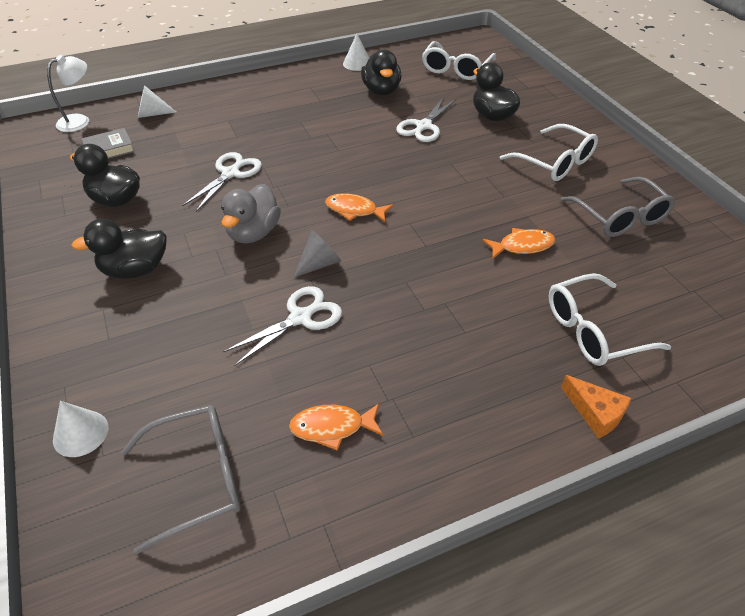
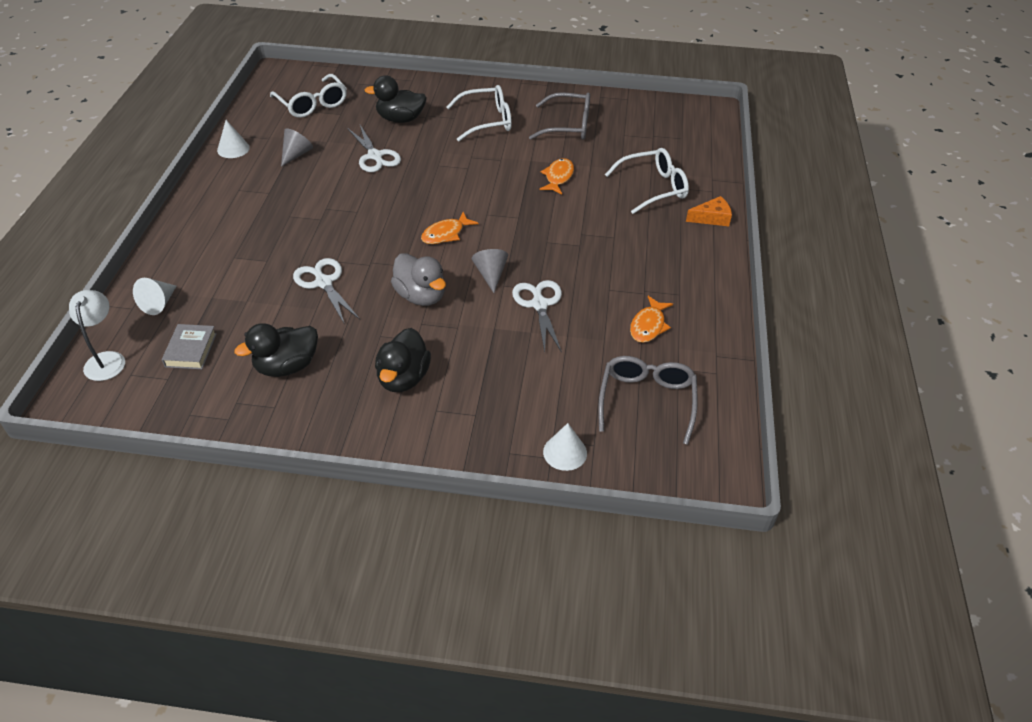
camera: 60 degrees left, 0 degrees up
black duck [361,50,402,95] -> grey cone [281,129,313,167]
white glasses [549,273,671,366] -> white glasses turned 120 degrees counterclockwise [605,148,689,214]

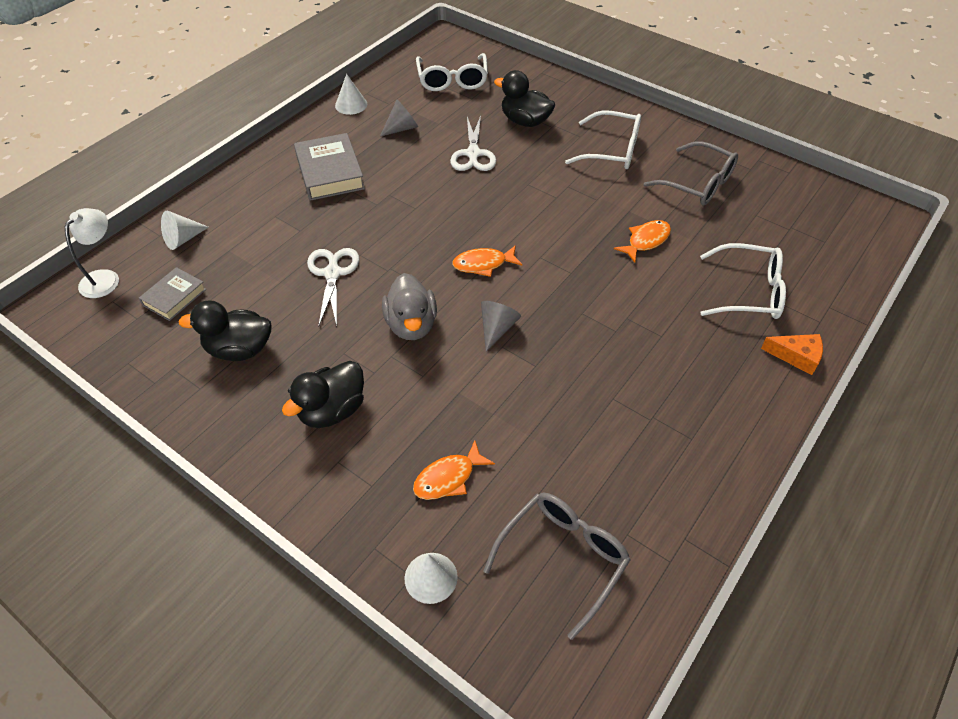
camera: 30 degrees right, 5 degrees up
white scissors [512,280,562,353] -> none
orange fish [630,296,673,343] -> orange fish moved to [413,440,495,500]
none -> grey book [294,133,365,201]

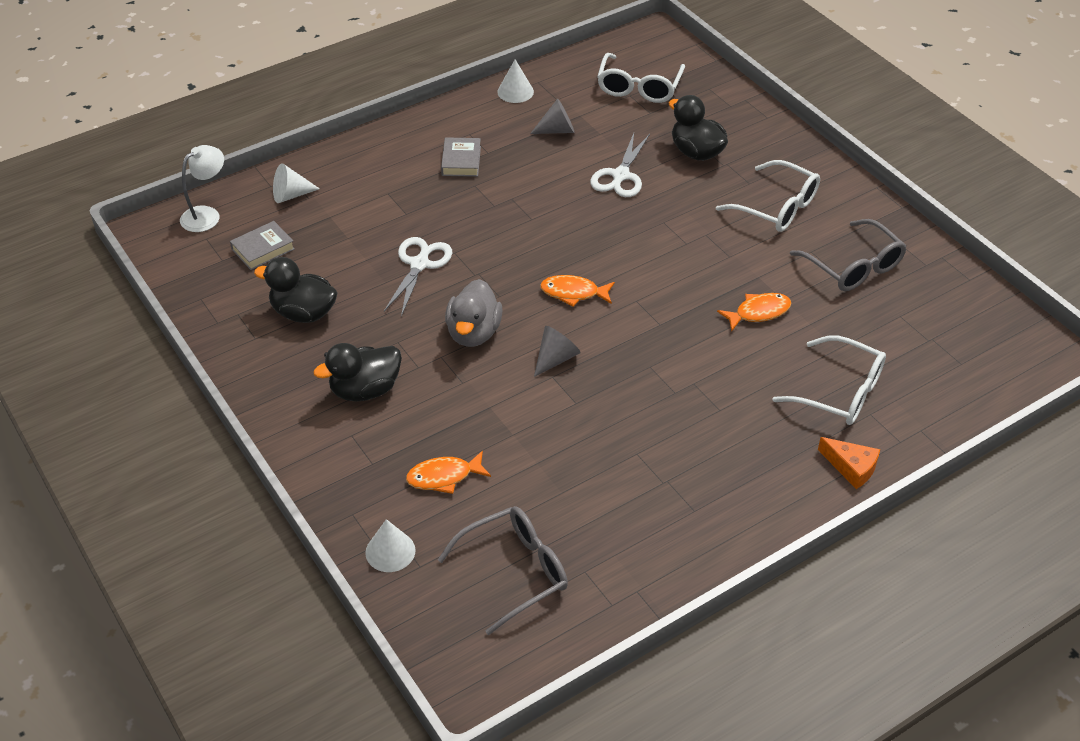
camera: 20 degrees right, 5 degrees down
grey book [294,133,365,201] -> grey book [441,137,481,177], size x0.60

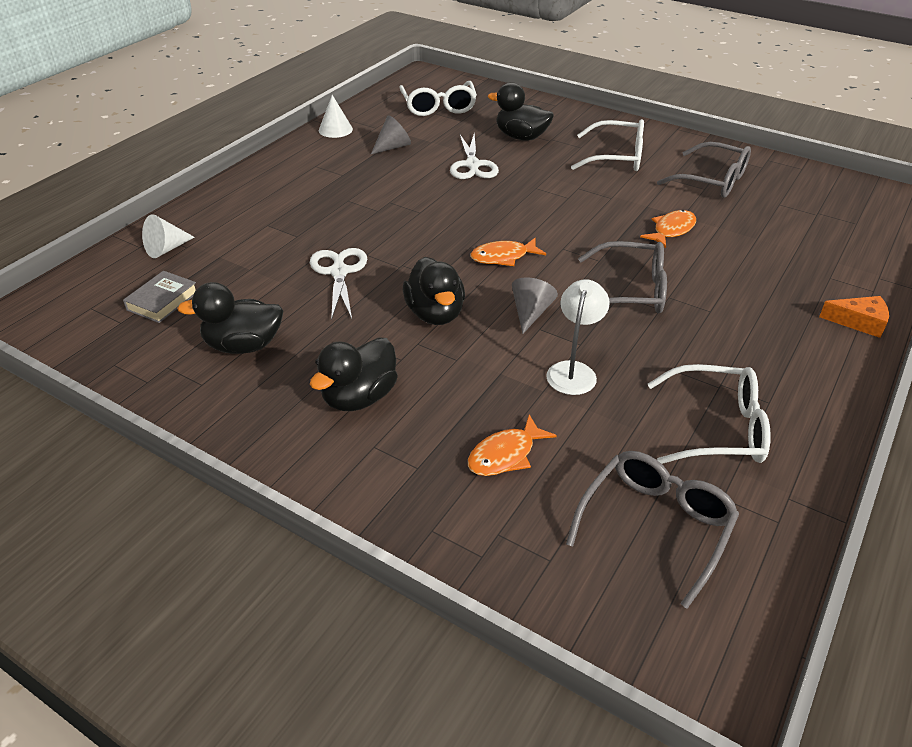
camera: 25 degrees left, 5 degrees down
white lamp [180,145,224,232] -> white lamp moved to [546,279,610,395]
white cone [365,519,416,572] -> none
grey book [441,137,481,177] -> none
grey duck [445,279,503,347] -> black duck [403,257,465,325]
white glasses [772,335,886,425] -> white glasses moved to [648,364,771,464]
none -> grey glasses [578,241,667,313]

